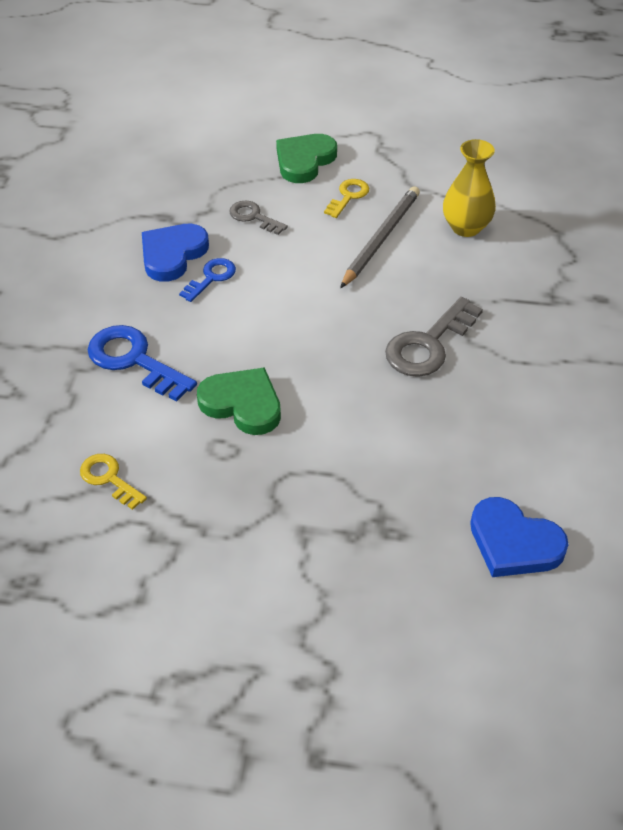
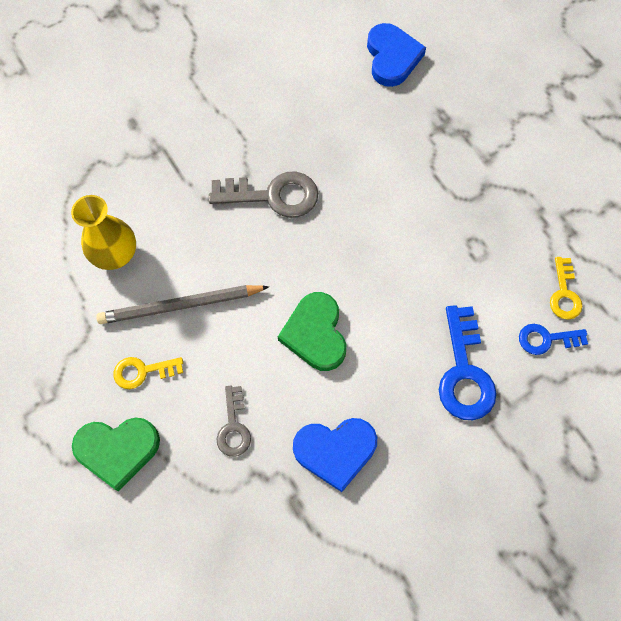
camera: 130 degrees left, 20 degrees up
blue key [179,258,236,302] -> blue key moved to [519,324,588,355]
green heart [197,367,281,435] -> green heart moved to [278,292,346,371]

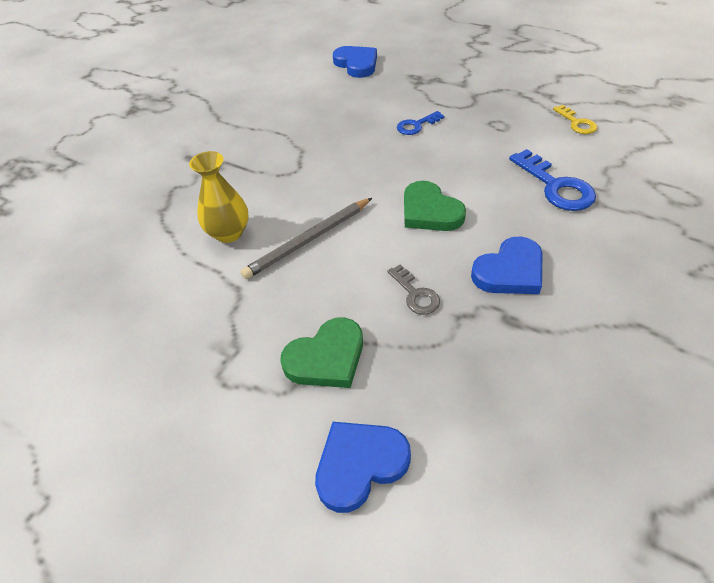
camera: 25 degrees left, 20 degrees down
yellow key [114,357,183,389] -> none
grey key [209,171,318,218] -> none
blue key [519,324,588,355] -> blue key moved to [397,111,444,135]
none -> blue heart [315,422,411,513]

